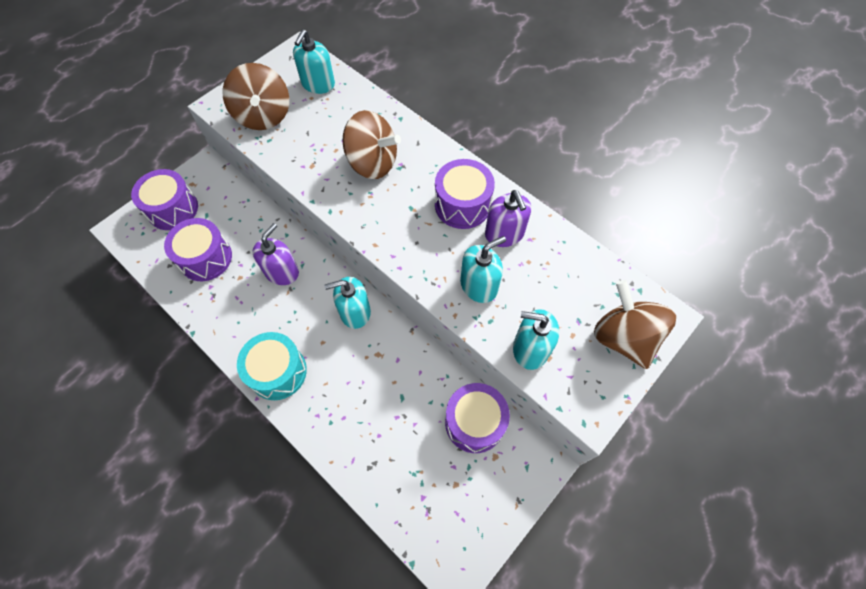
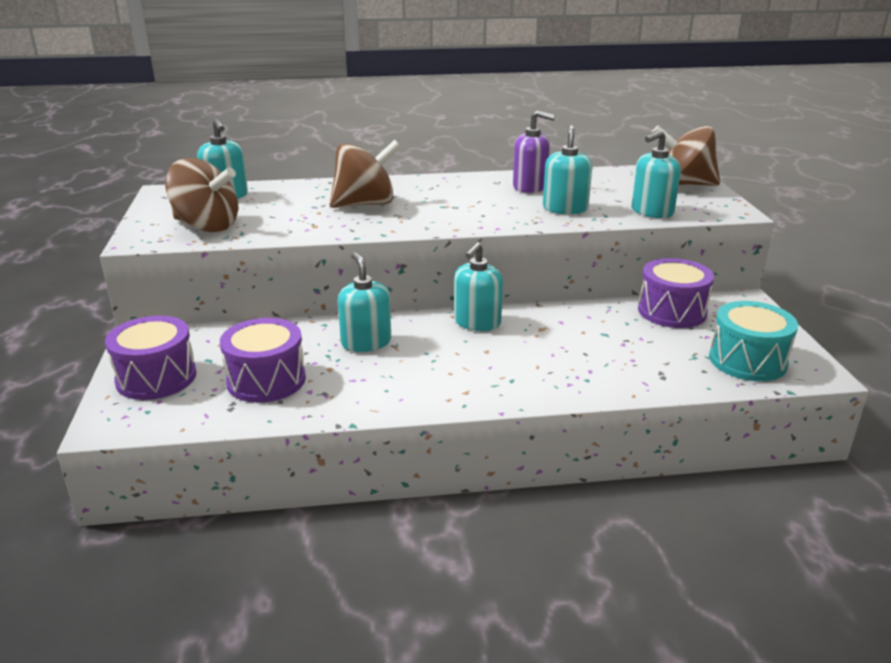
camera: 50 degrees left, 35 degrees down
turquoise drum [237,332,307,400] -> turquoise drum moved to [709,301,798,381]
purple soap dispenser [253,223,299,285] -> turquoise soap dispenser [338,252,391,352]
purple drum [435,159,495,229] -> none

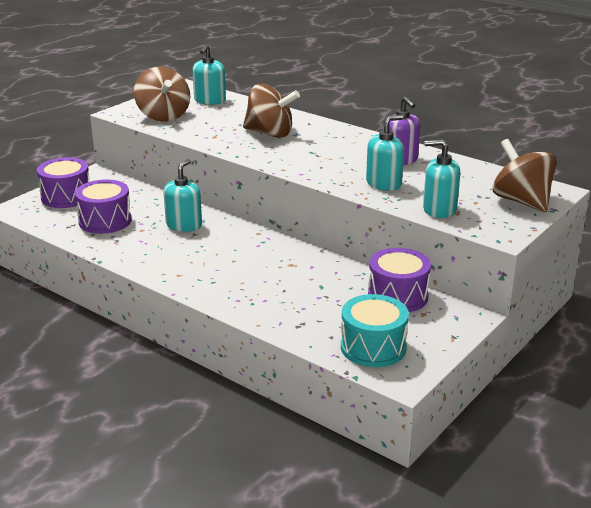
camera: 45 degrees right, 0 degrees up
turquoise soap dispenser [454,242,503,331] -> none

